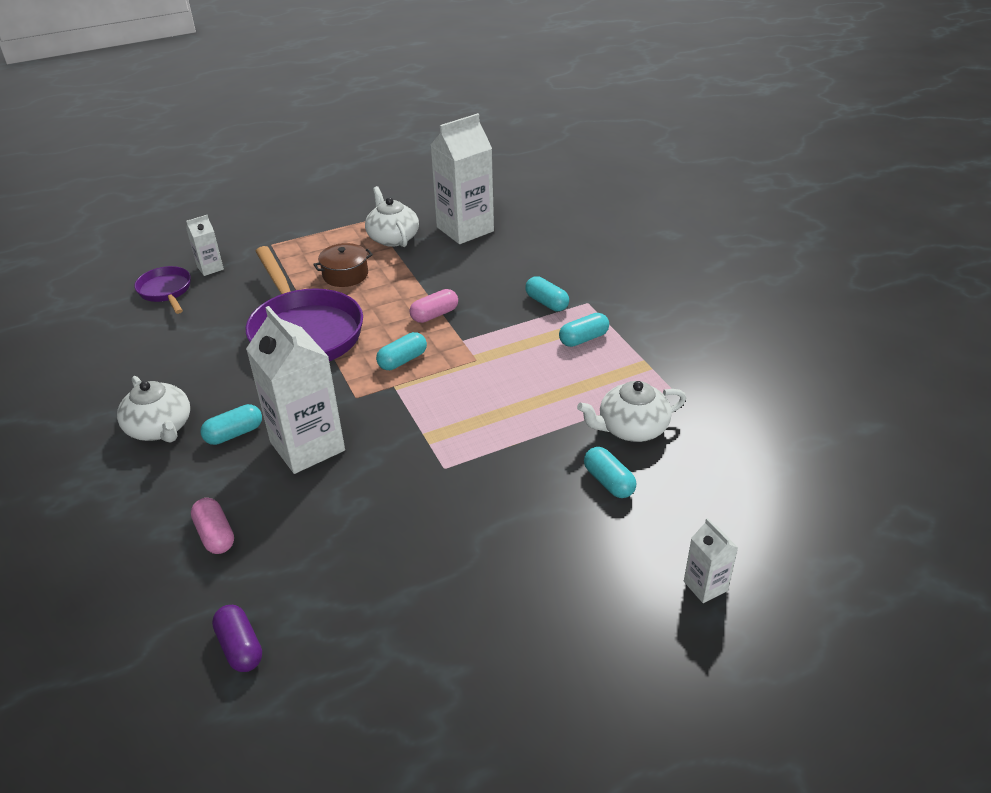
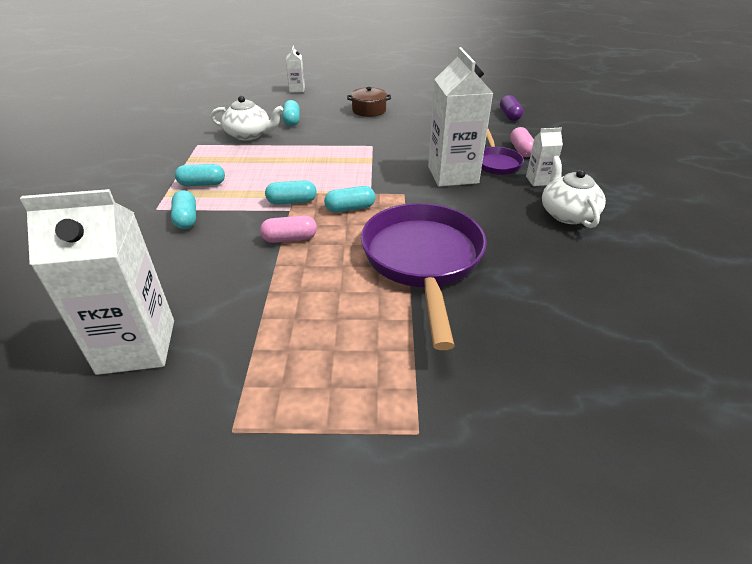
camera: 155 degrees left, 0 degrees up
purple pan [134,266,191,314] -> purple pan moved to [481,129,524,175]
white carton [186,215,224,276] -> white carton moved to [526,127,563,186]
turquoise capsule [200,404,262,445] -> turquoise capsule moved to [265,180,317,205]
brown pot [313,243,373,287] -> brown pot moved to [347,87,391,117]
white teapot [365,186,419,247] -> none

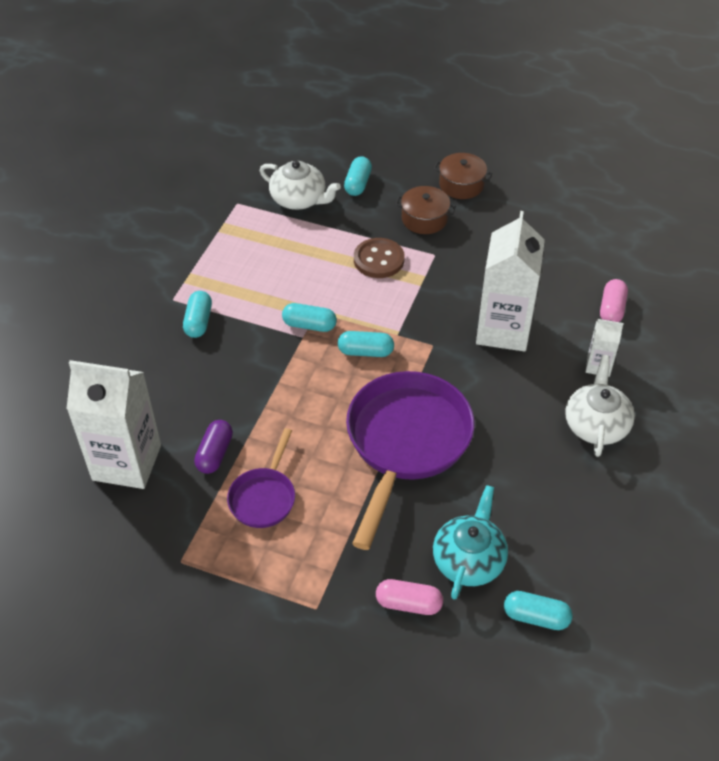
camera: 20 degrees right, 10 degrees up
turquoise capsule [175,164,225,186] -> turquoise capsule moved to [504,591,573,630]
pink capsule [260,215,317,243] -> pink capsule moved to [376,579,443,615]
white carton [286,46,305,93] -> none
purple pan [481,129,524,175] -> purple pan moved to [227,428,295,528]
purple capsule [500,95,523,121] -> purple capsule moved to [194,420,233,474]
none -> brown button [354,238,405,278]
none -> brown pot [395,186,456,234]
none -> turquoise teapot [433,485,508,600]

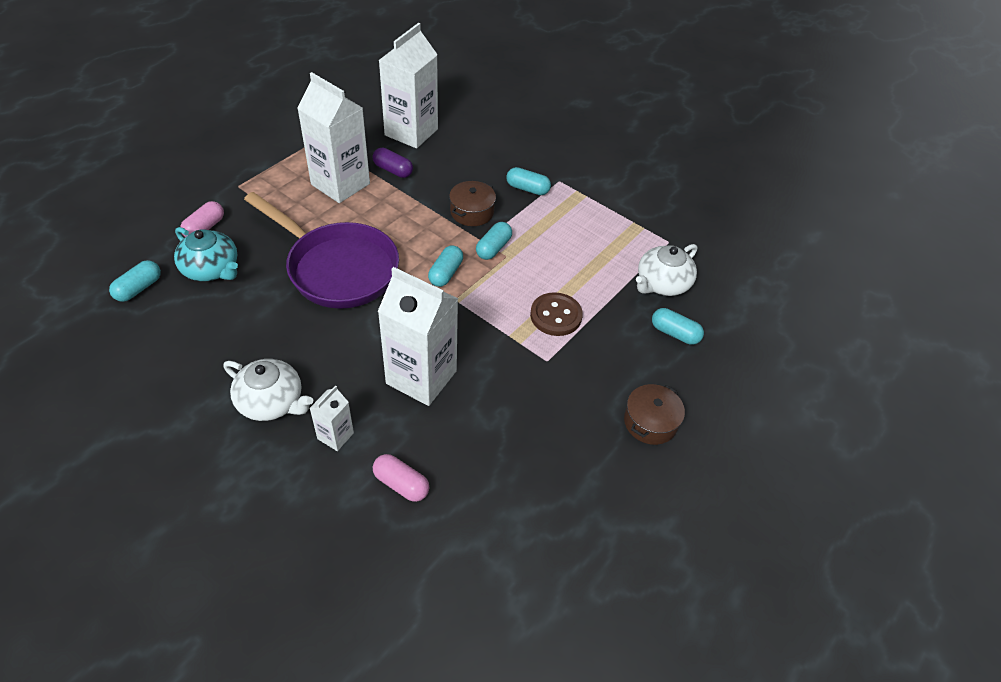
camera: 105 degrees right, 0 degrees up
purple pan [227,428,295,528] -> white carton [297,72,370,203]
brown pot [395,186,456,234] -> brown pot moved to [449,181,496,226]

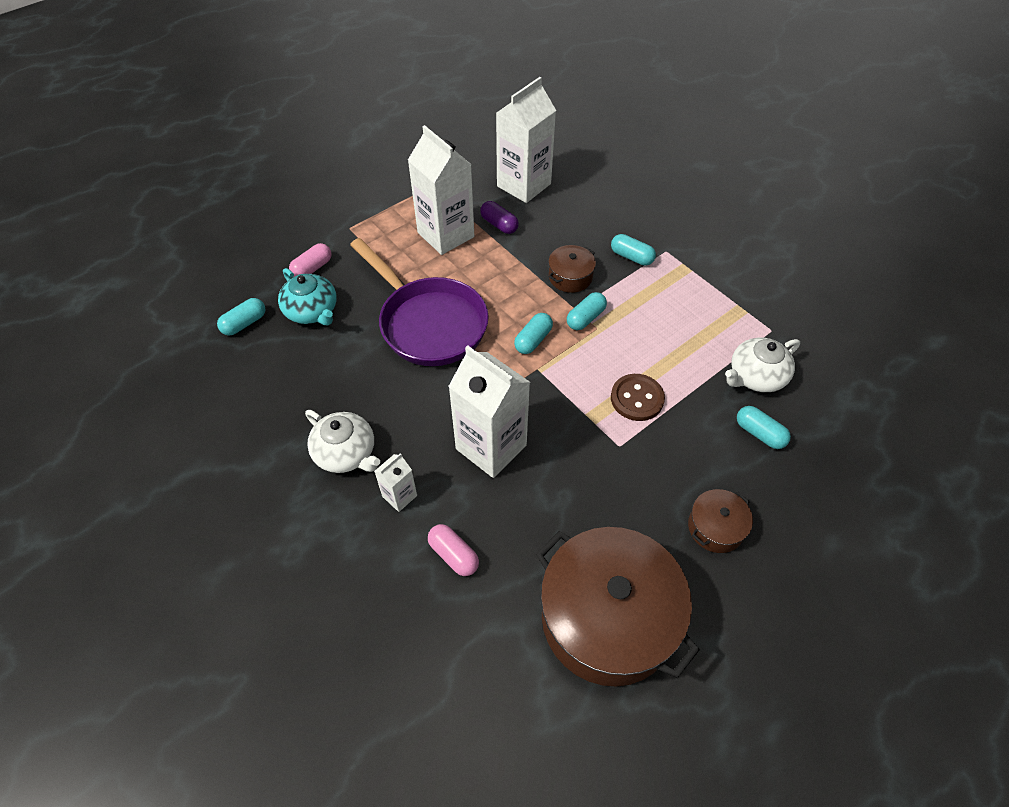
camera: 15 degrees right, 5 degrees up
none -> brown pot [536,527,700,687]

